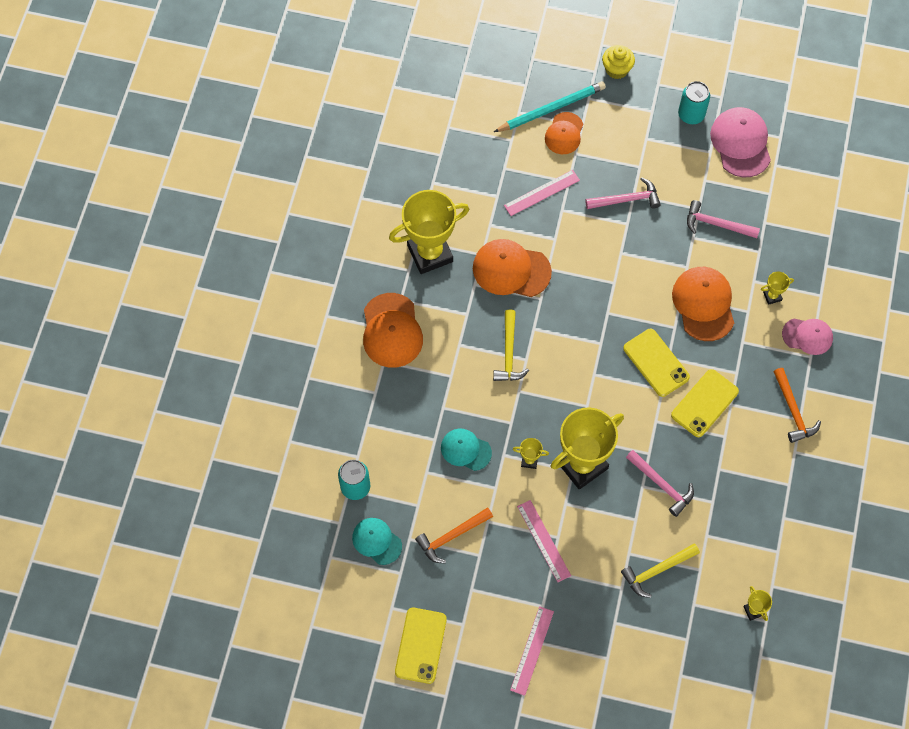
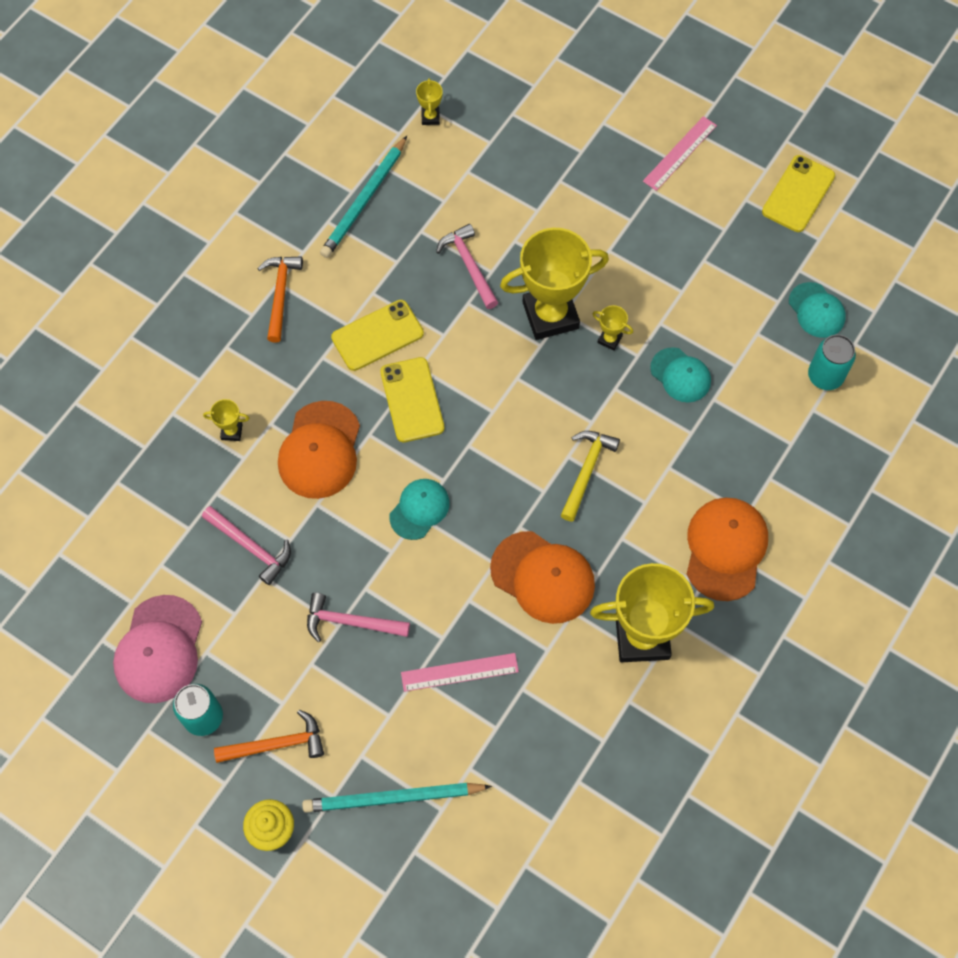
camera: 160 degrees left, 0 degrees up
orange hammer [415,508,493,563] -> orange hammer moved to [214,710,324,763]
pink ruler [517,500,571,582] -> none
orange cap [545,112,583,154] -> none
yellow hammer [621,543,700,598] -> none
pink cap [782,319,833,355] -> none
none -> turquoise pencil [320,136,407,258]
none -> turquoise cap [389,479,450,540]

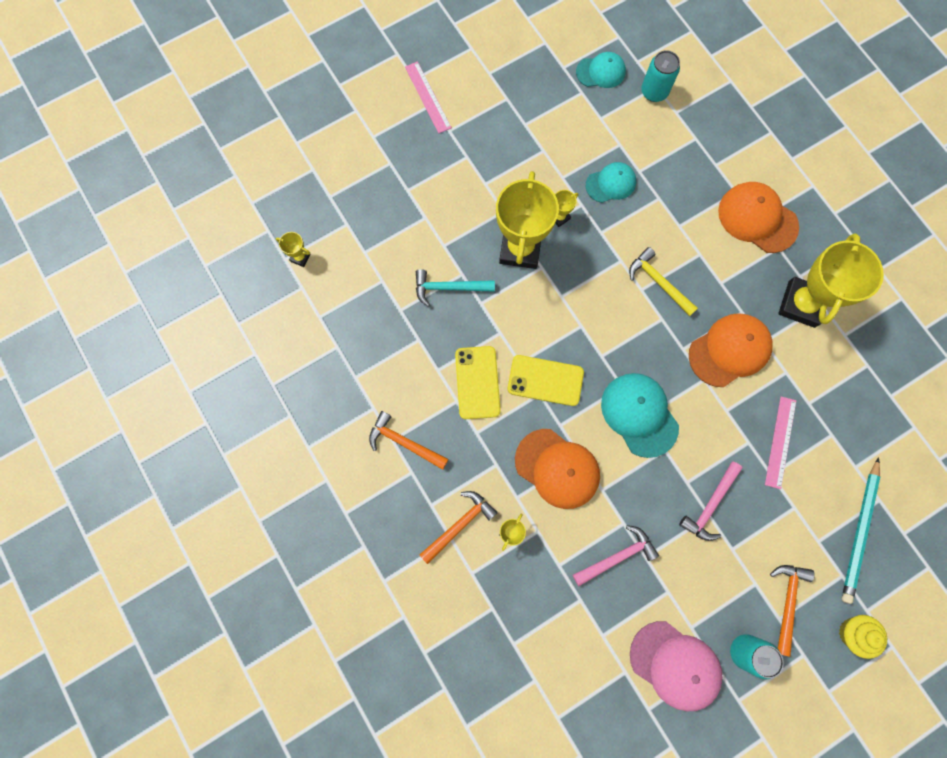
camera: 65 degrees left, 10 degrees up
turquoise pencil [320,136,407,258] -> none
turquoise cap [389,479,450,540] -> turquoise cap [601,373,679,458], size x1.59
pink hammer [436,224,499,309] -> turquoise hammer [416,269,495,307]
yellow phone [762,155,835,232] -> none
none -> orange hammer [420,491,498,564]

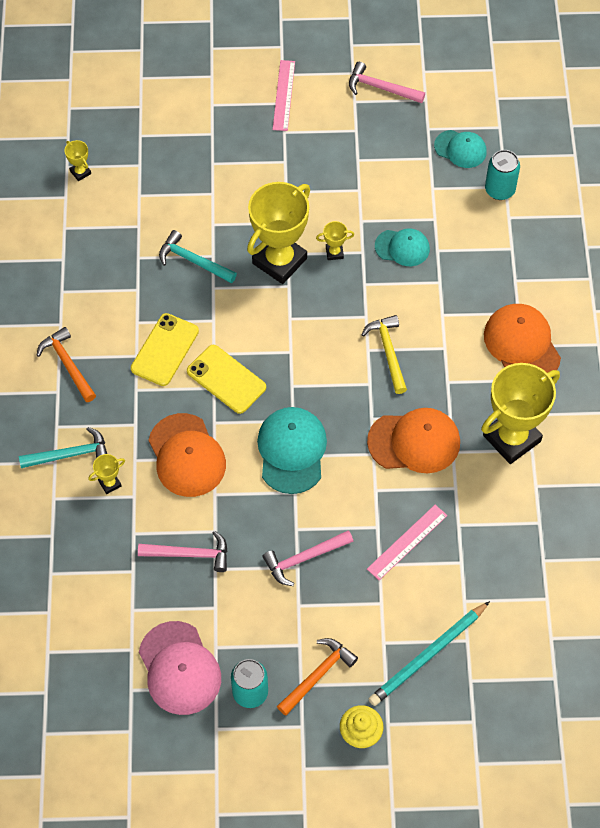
camera: 30 degrees right, 15 degrees down
orange hammer [420,491,498,564] -> turquoise hammer [19,427,107,468]
none -> pink hammer [349,62,425,103]

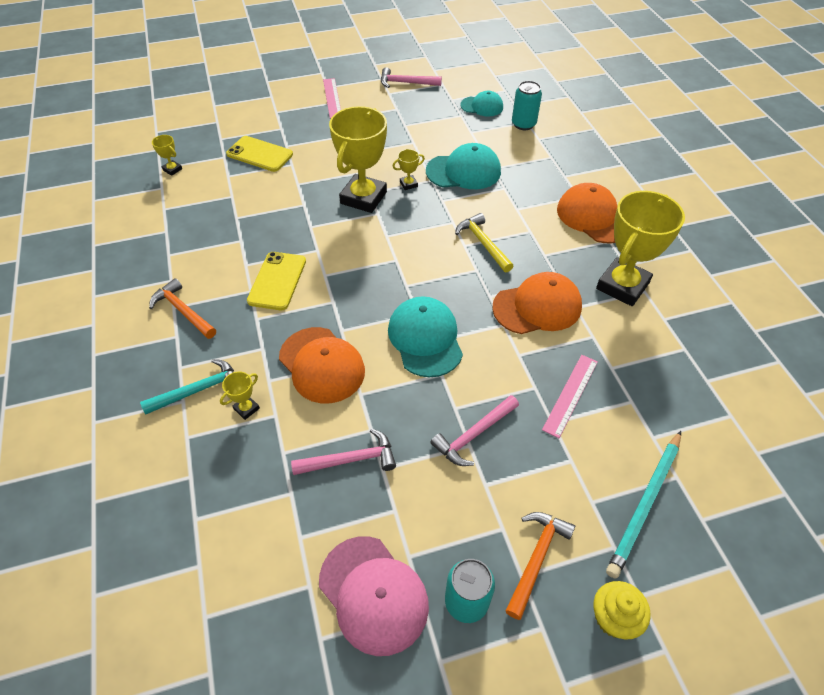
camera: 15 degrees left, 10 degrees down
turquoise hammer [159,230,237,283] -> none
yellow phone [187,345,266,414] -> yellow phone moved to [226,136,293,172]
turquoise cap [375,228,430,266] -> turquoise cap [426,143,501,189], size x1.59

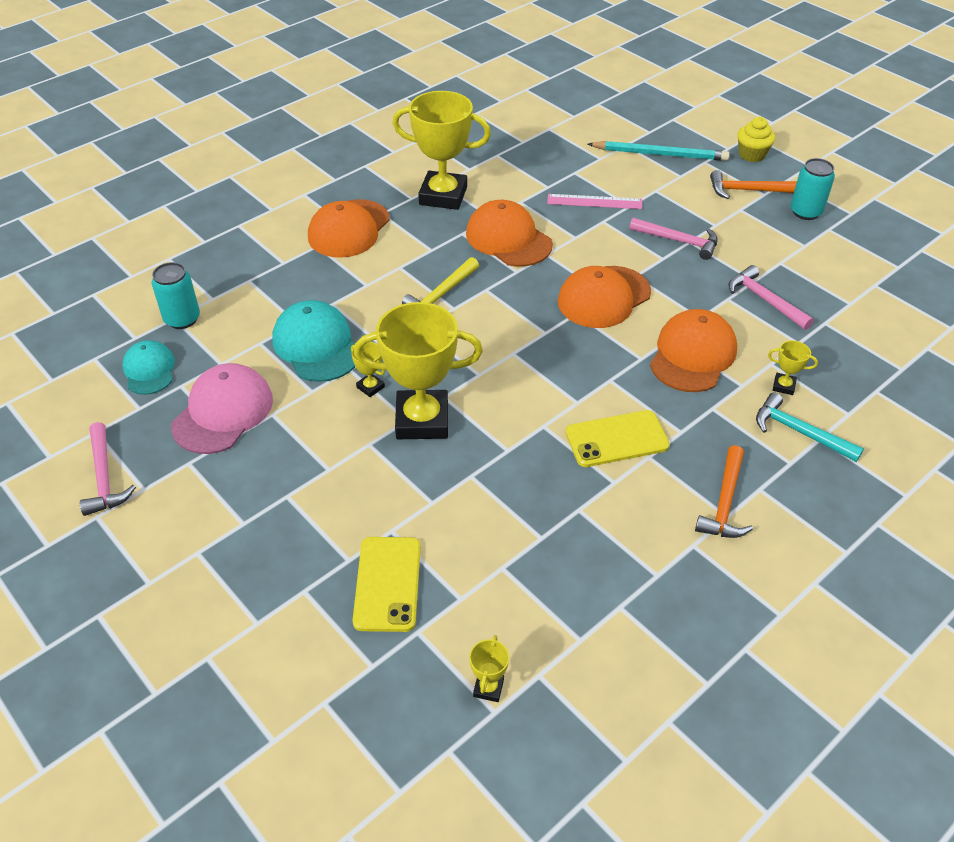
camera: 115 degrees left, 5 degrees down
pink cap [319,536,429,656] -> pink cap moved to [171,363,273,454]
pink ruler [323,78,341,119] -> none
turquoise cap [388,296,463,377] -> orange cap [558,266,651,328]

